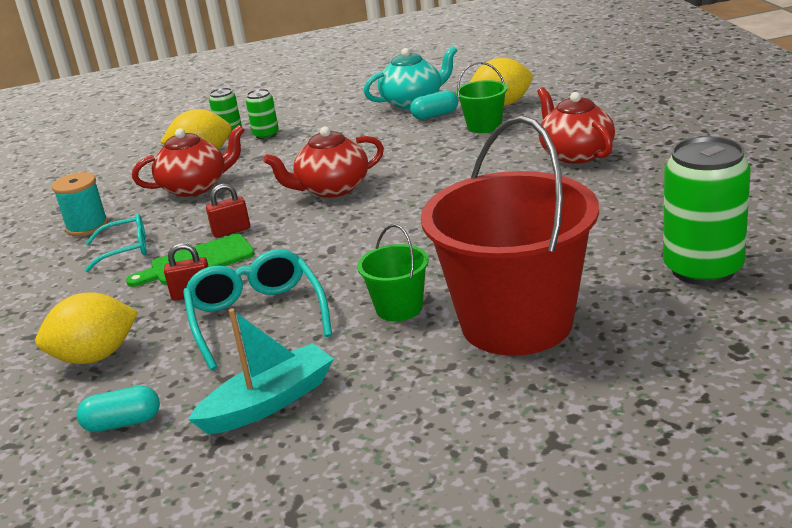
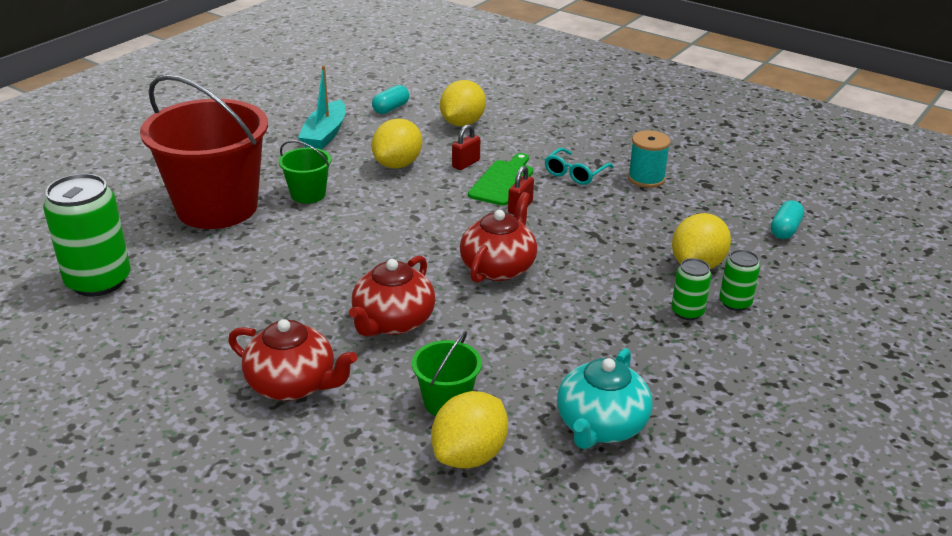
camera: 135 degrees right, 5 degrees up
red teapot [132,125,245,197] -> red teapot moved to [349,255,435,337]
turquoise glasses [183,249,332,370] -> yellow lemon [371,119,422,169]
turquoise capsule [410,90,458,120] -> turquoise capsule moved to [771,200,804,239]

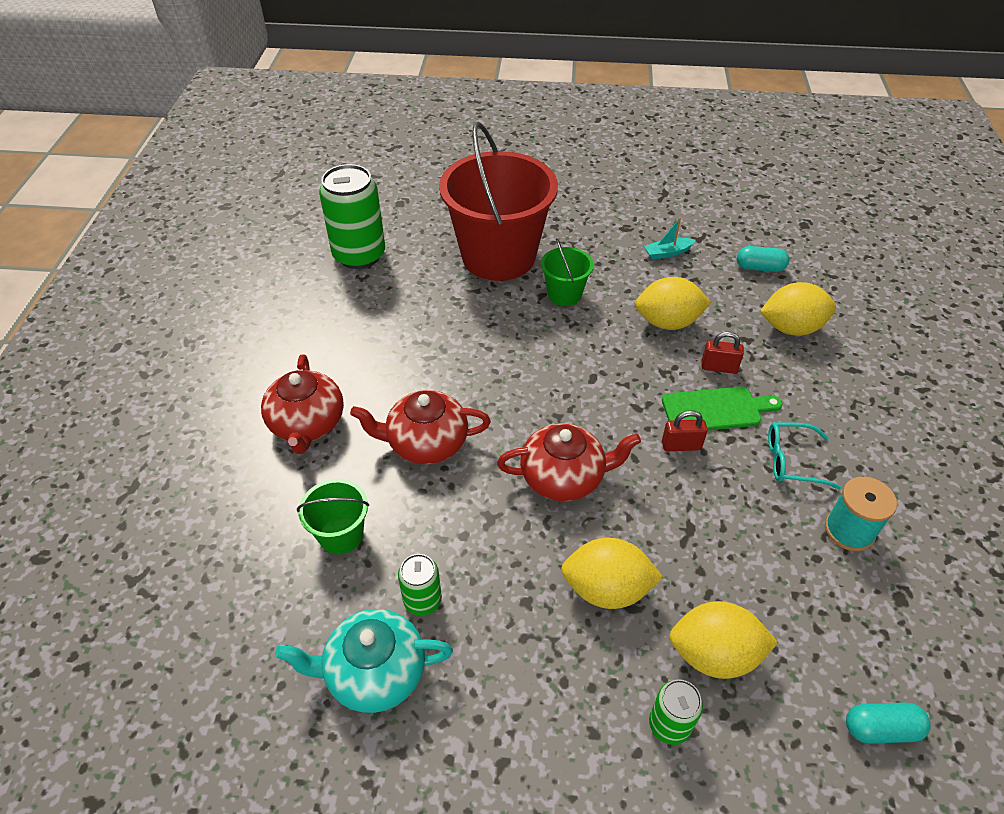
camera: 60 degrees right, 15 degrees up
turquoise boat [298,65,345,149] -> turquoise boat [644,217,696,260], size x0.57
yellow lemon [431,391,508,469] -> yellow lemon moved to [561,538,663,609]
green can [672,258,712,320] -> green can moved to [398,554,442,616]

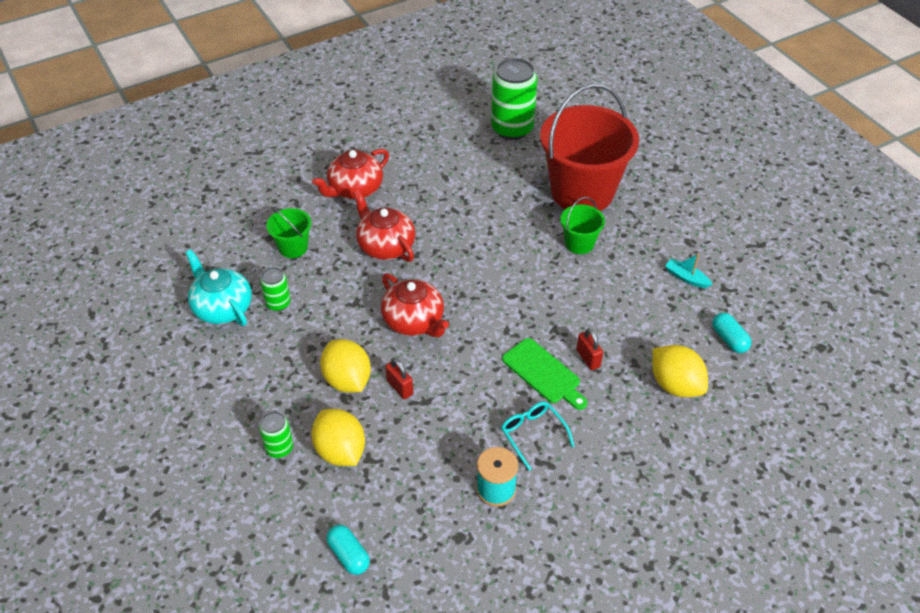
camera: 55 degrees right, 0 degrees up
yellow lemon [635,277,711,330] -> none
red padlock [662,410,708,451] -> red padlock moved to [385,358,413,399]

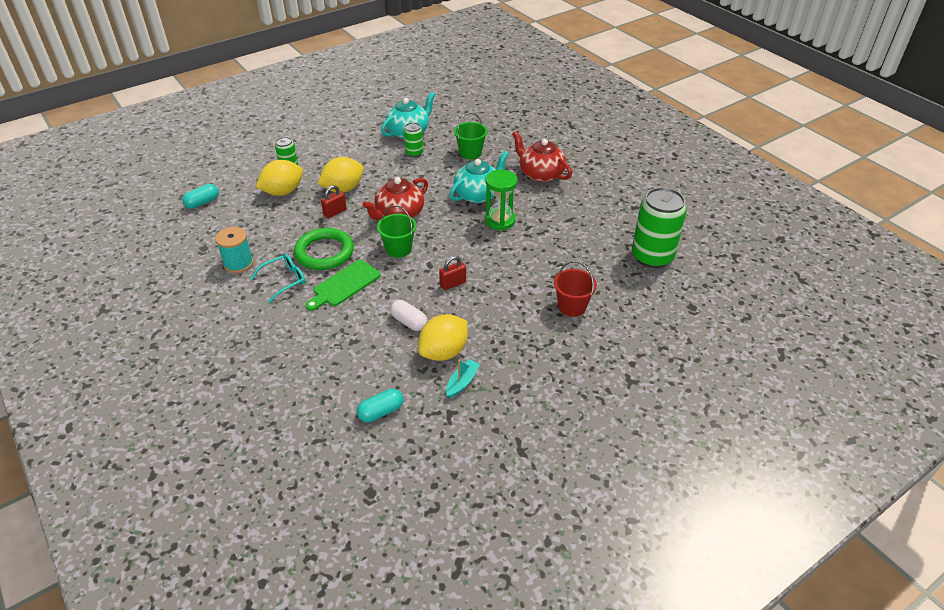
camera: 85 degrees right, 5 degrees down
red teapot [353,190,415,262] -> turquoise teapot [449,151,509,203]
red bucket [540,84,639,211] -> red bucket [554,261,597,317], size x0.44
green bucket [560,197,605,254] -> green bucket moved to [377,205,417,258]
red padlock [576,328,603,370] -> red padlock moved to [439,256,466,290]
yellow lemon [652,345,708,397] -> yellow lemon moved to [418,314,468,361]
none -> green ring [294,228,354,270]
none -> white capsule [390,300,427,331]
none -> green hourglass [485,170,518,230]

